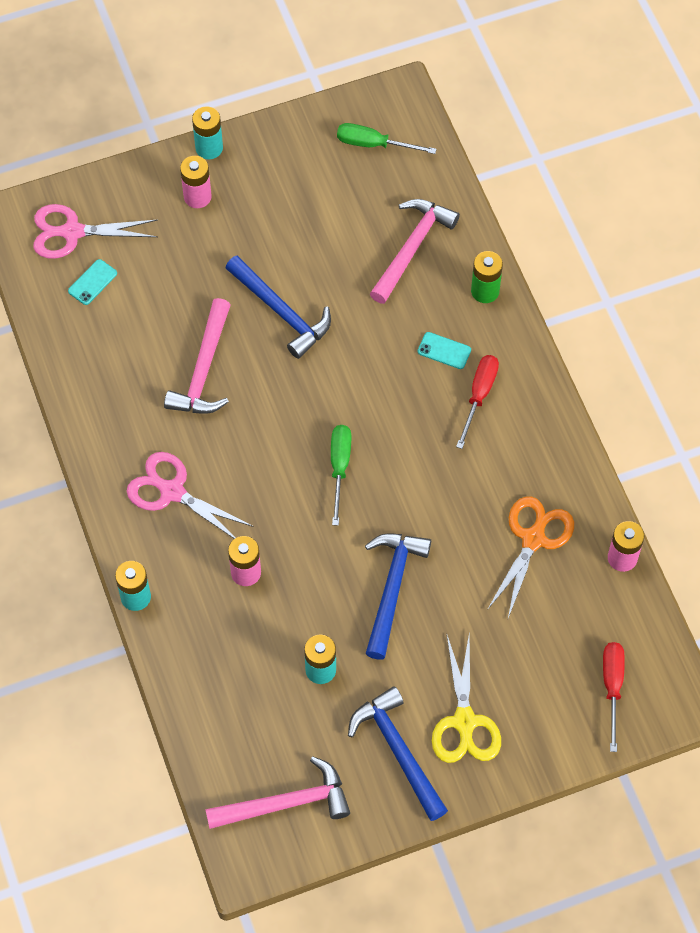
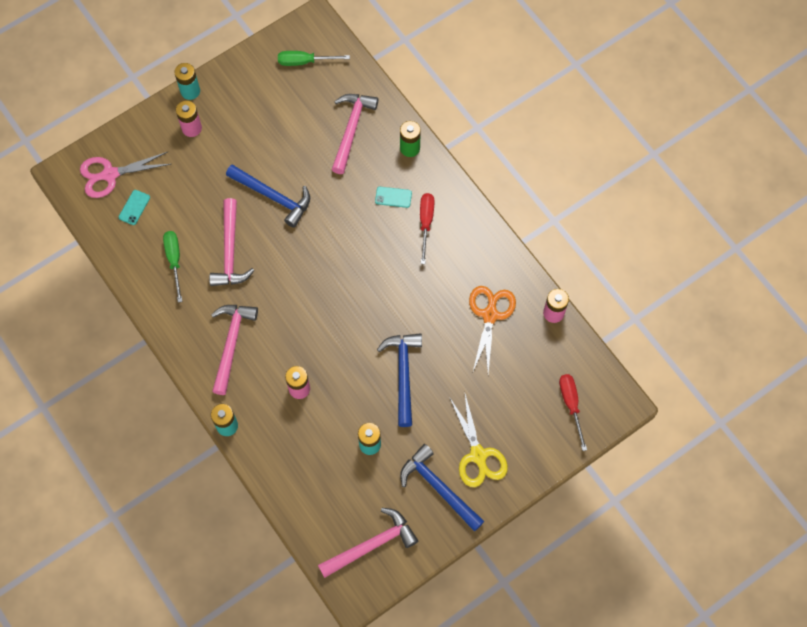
camera: 15 degrees left, 5 degrees up
pink scissors [127,452,254,539] -> pink hammer [211,305,258,395]
green screwdriver [331,425,351,526] -> green screwdriver moved to [163,231,183,302]

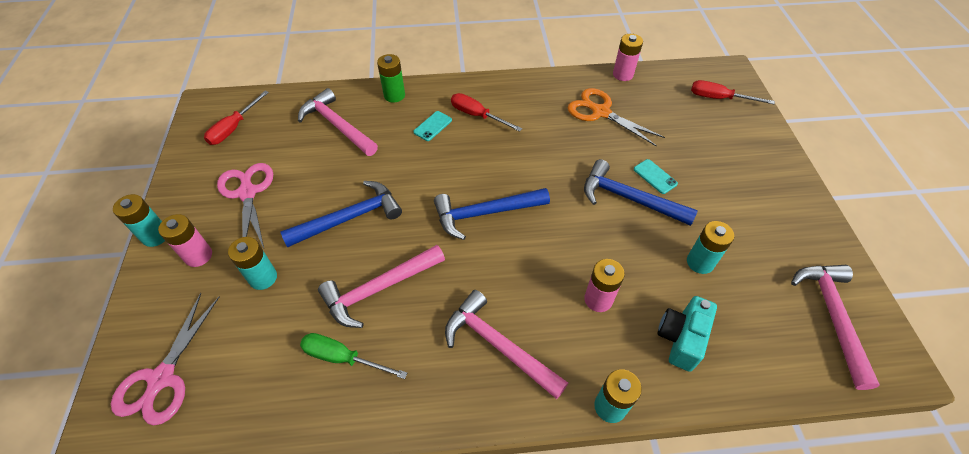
camera: 60 degrees left, 15 degrees down
turquoise phone [119,190,150,225] -> turquoise phone moved to [634,159,678,194]
pink hammer [209,198,255,286] -> pink hammer turned 120 degrees clockwise [318,245,445,328]
green screwdriver [278,51,350,66] -> red screwdriver [204,91,269,145]
blue hammer [400,444,484,531] -> blue hammer moved to [434,188,550,240]
yellow scissors [450,394,508,487] -> none
none -> pink scissors [217,163,273,248]
none -> turquoise battery [228,237,277,290]
none -> turquoise camera [658,296,717,372]

